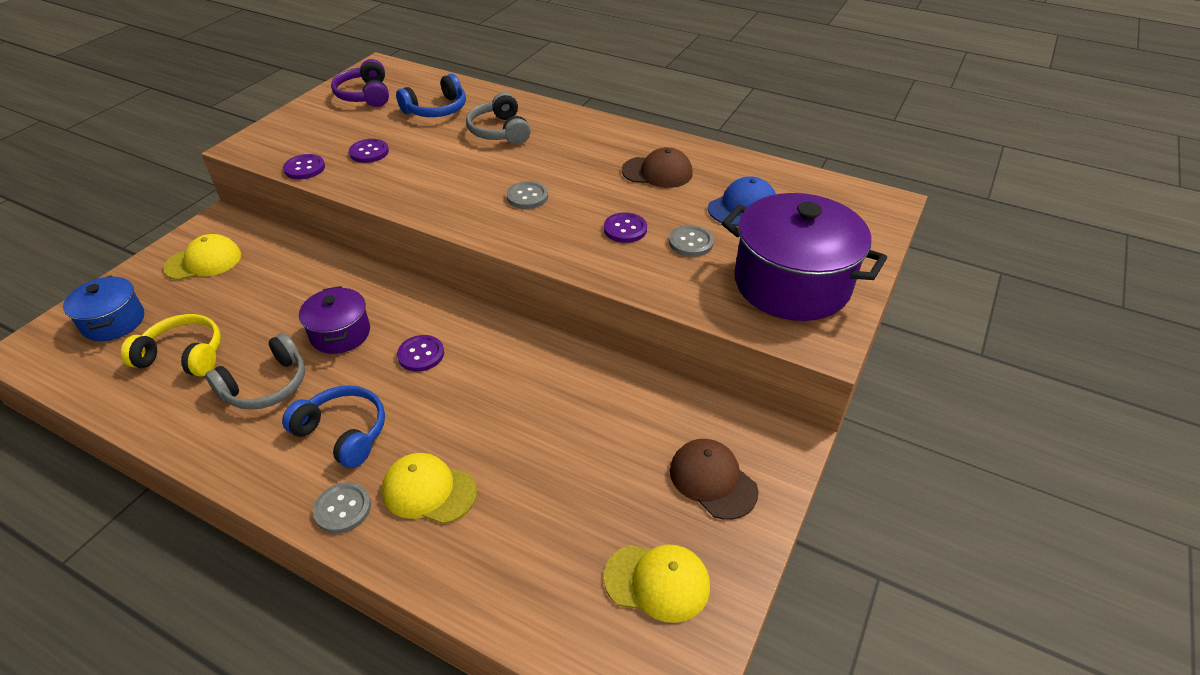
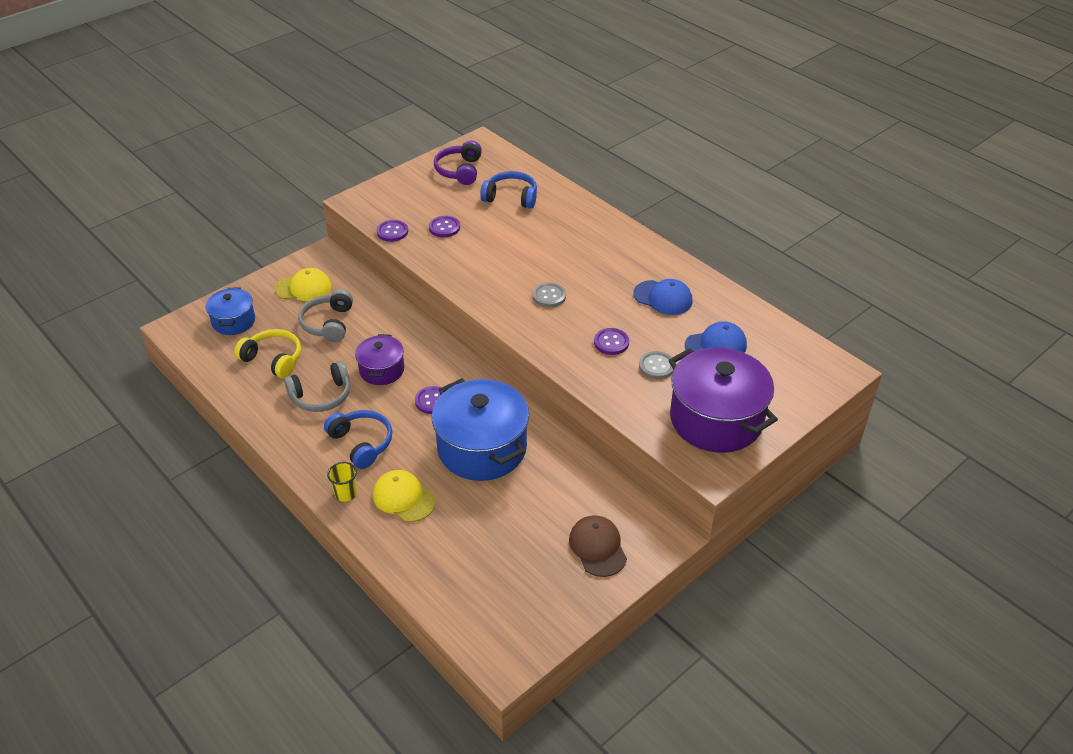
camera: 20 degrees right, 0 degrees up
grey button [313,482,371,533] -> yellow cup [327,462,357,502]
blue headphones [396,74,466,117] -> blue headphones turned 150 degrees counterclockwise [480,171,537,209]
grey headphones [466,92,531,145] -> grey headphones moved to [298,289,353,342]
yellow cap [604,544,710,623] -> none
brown cap [622,147,693,188] -> blue cap [633,279,692,315]
none -> blue pot [432,379,529,481]

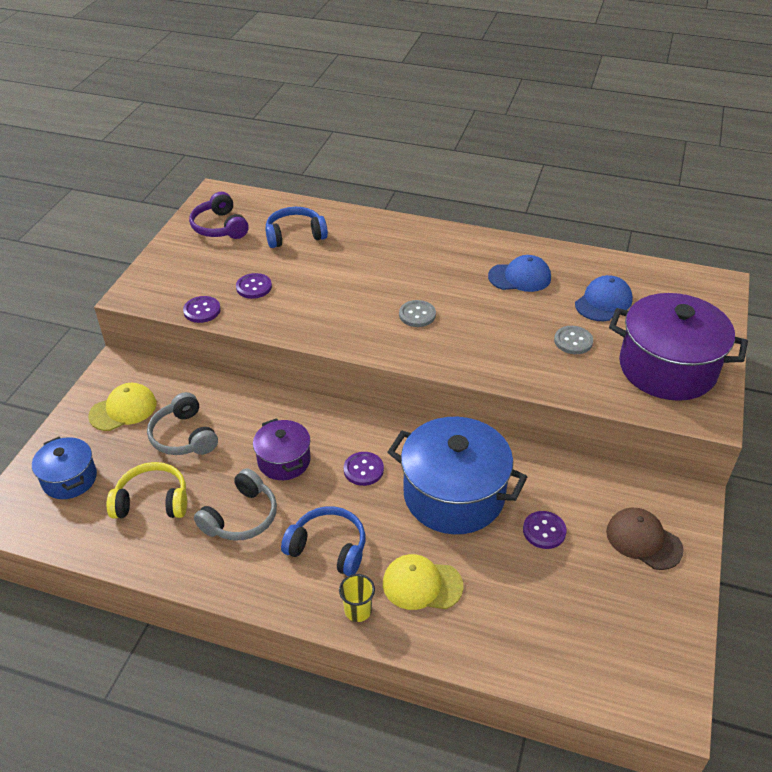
camera: 30 degrees left, 0 degrees up
purple button [594,328,629,355] -> purple button moved to [523,511,567,549]

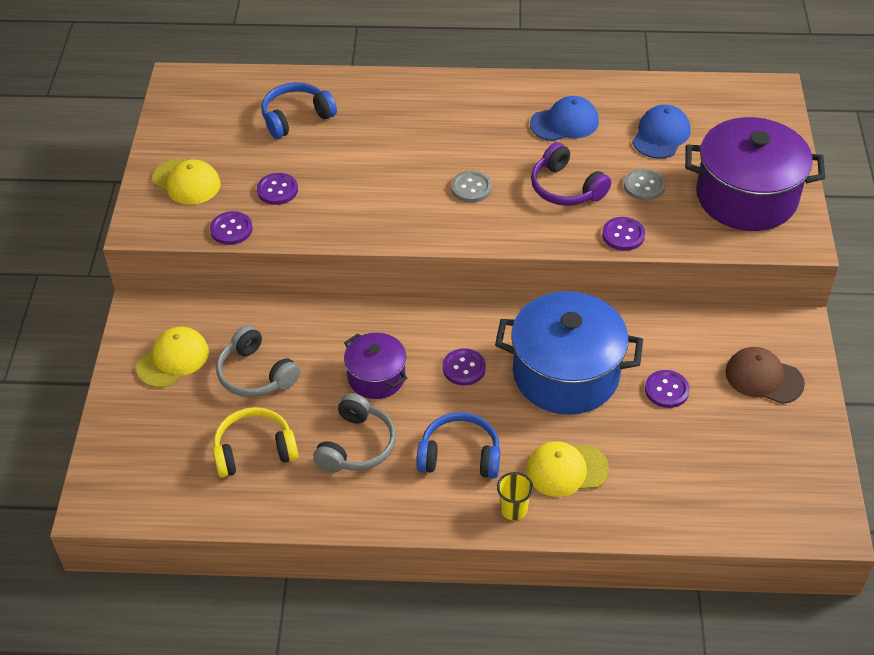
camera: 15 degrees left, 5 degrees up
blue pot [32,437,97,499] -> none
purple headphones [189,192,249,239] -> purple headphones moved to [531,142,611,206]
none -> yellow cap [152,158,221,205]
none -> purple button [602,217,645,251]

